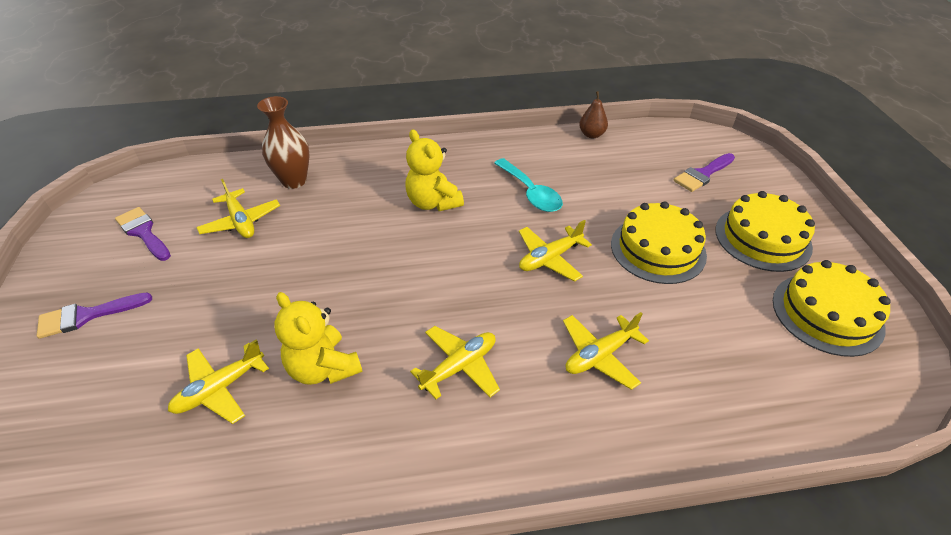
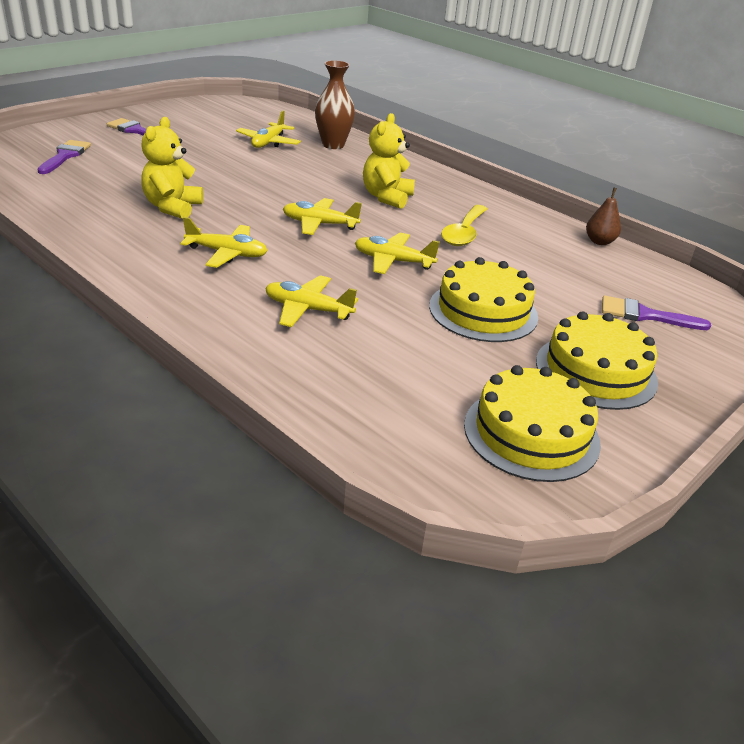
camera: 50 degrees right, 10 degrees down
purple brush [115,207,171,261] -> purple brush moved to [37,140,91,174]
yellow plane [168,340,269,424] -> yellow plane moved to [283,198,362,235]
turquoise spoon [494,158,563,212] -> yellow spoon [441,205,487,246]

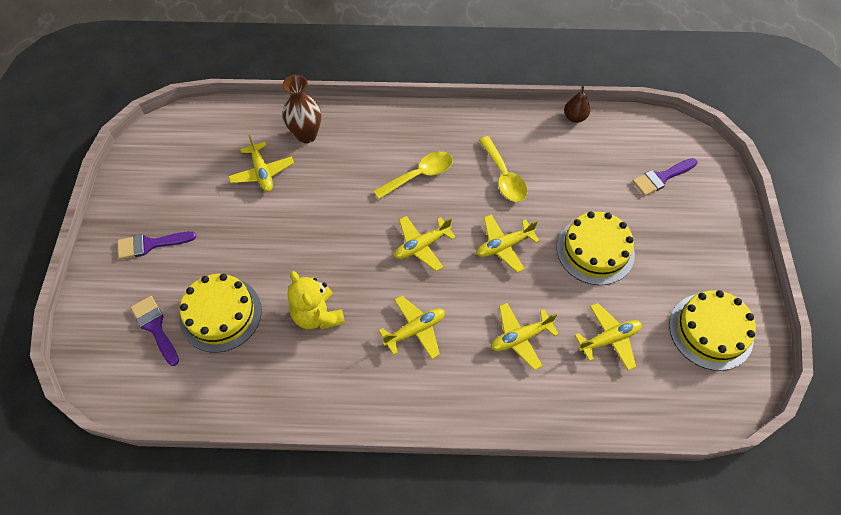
camera: 40 degrees left, 25 degrees up
yellow teddy bear [363,113,415,209] -> yellow spoon [374,151,453,199]
yellow cake [536,311,658,410] -> yellow cake moved to [180,274,262,353]
none -> yellow plane [575,303,642,371]

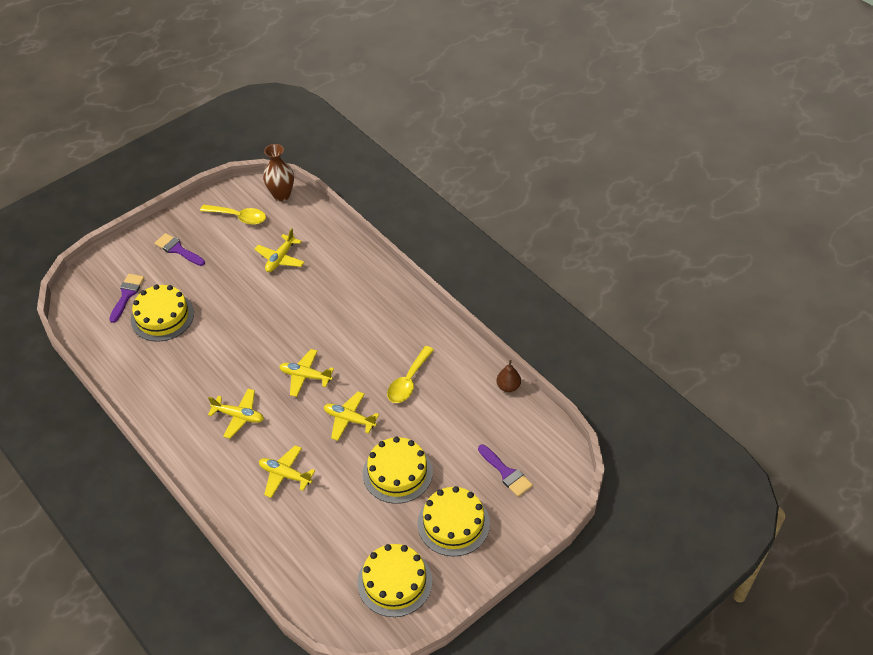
camera: 50 degrees right, 10 degrees down
brown vase [283,75,321,144] -> brown vase moved to [263,144,294,201]
yellow teddy bear [288,271,345,329] -> none
yellow spoon [374,151,453,199] -> yellow spoon moved to [200,204,266,225]
yellow plane [575,303,642,371] -> none
purple brush [632,158,697,196] -> purple brush turned 150 degrees counterclockwise [478,445,533,497]
none -> yellow cake [418,486,490,556]

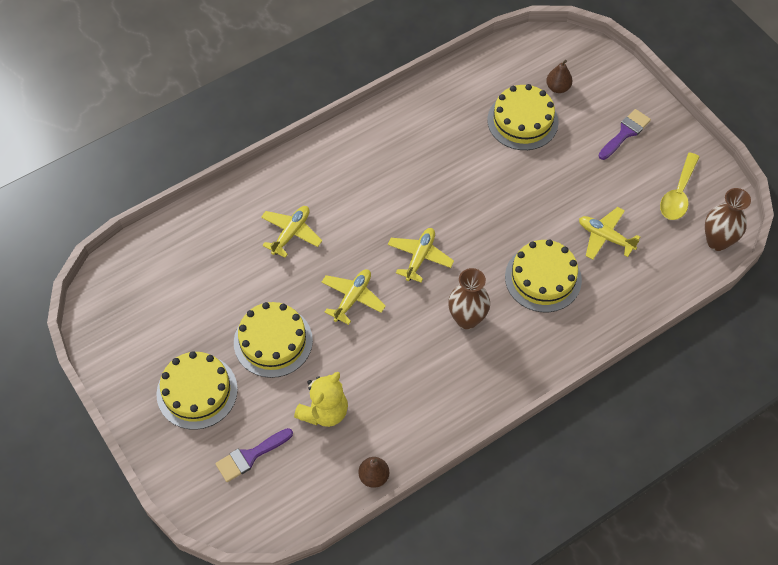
camera: 95 degrees right, 10 degrees up
purple brush [109,274,144,323] -> brown pear [546,60,573,93]
yellow plane [208,389,264,439] -> none
yellow cake [357,544,432,617] -> yellow cake moved to [505,240,582,312]
yellow spoon [387,346,434,403] -> none
none -> yellow teddy bear [294,372,348,427]
none -> brown vase [448,268,490,329]

